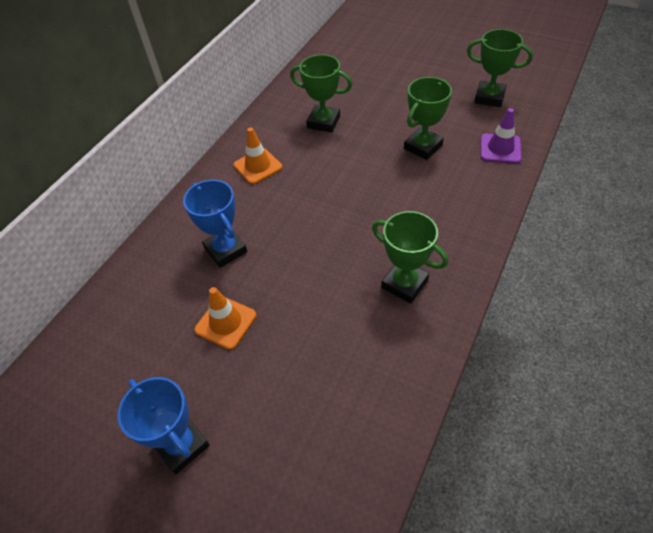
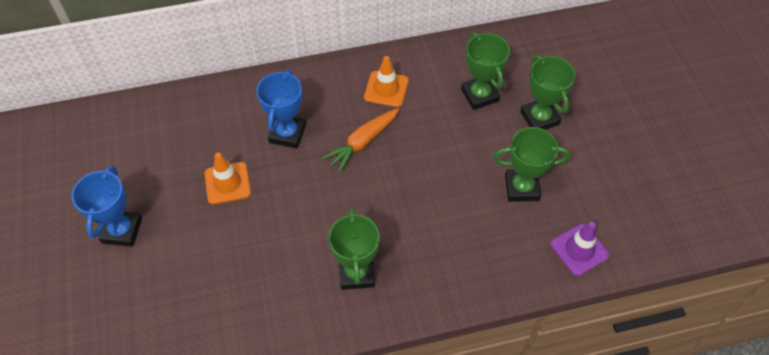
camera: 45 degrees right, 5 degrees up
green trophy [467,29,533,107] -> green trophy moved to [520,55,576,130]
none -> orange carrot [323,108,399,172]

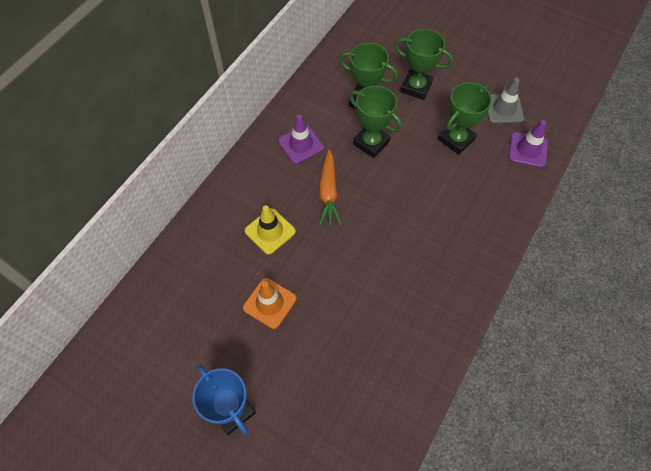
camera: 45 degrees left, 5 degrees up
blue trophy [256,70,306,148] -> yellow traffic cone [245,205,296,255]
green trophy [328,208,380,290] -> green trophy moved to [349,85,402,158]
orange traffic cone [364,56,409,107] -> purple traffic cone [278,115,324,164]
none -> grey traffic cone [487,78,524,123]

